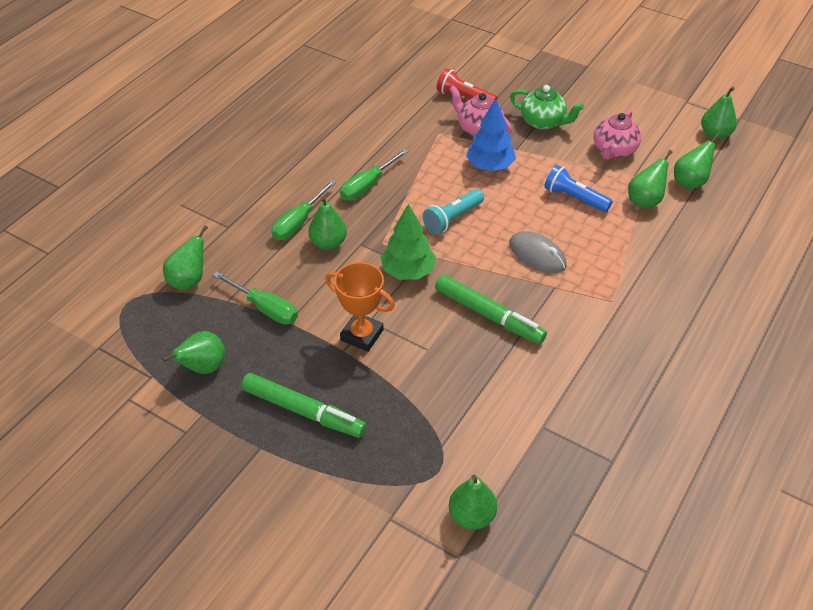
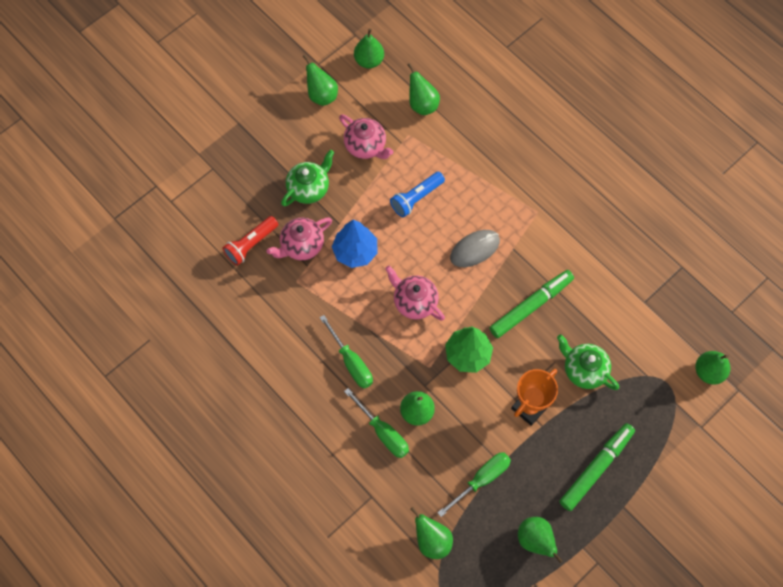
camera: 75 degrees left, 20 degrees up
turquoise flashlight [423,189,484,234] -> pink teapot [385,266,445,321]
green pear [628,150,673,209] -> green pear moved to [302,55,338,106]
none -> green teapot [557,334,619,390]

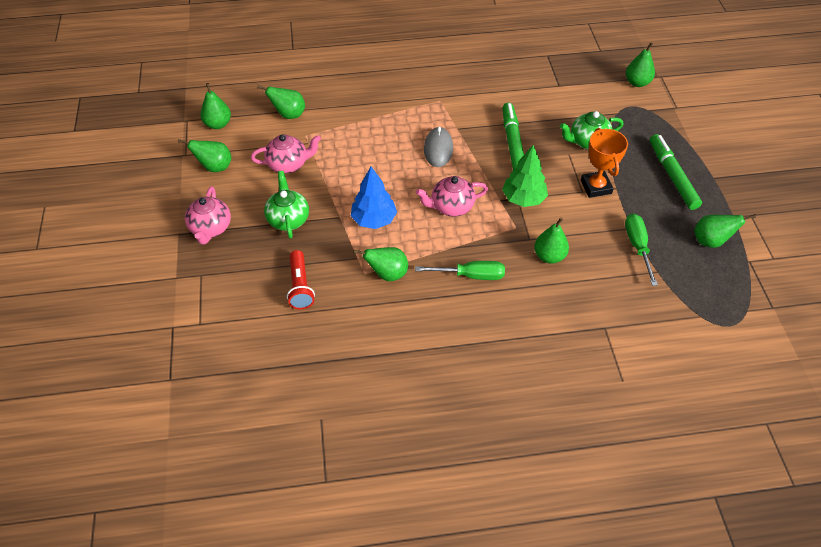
camera: 55 degrees left, 15 degrees down
pink teapot [267,217,332,260] -> pink teapot moved to [185,187,231,245]
green screwdriver [344,388,409,458] -> none
blue flashlight [390,172,445,217] -> none
green pear [410,507,453,559] -> green pear moved to [354,247,408,281]

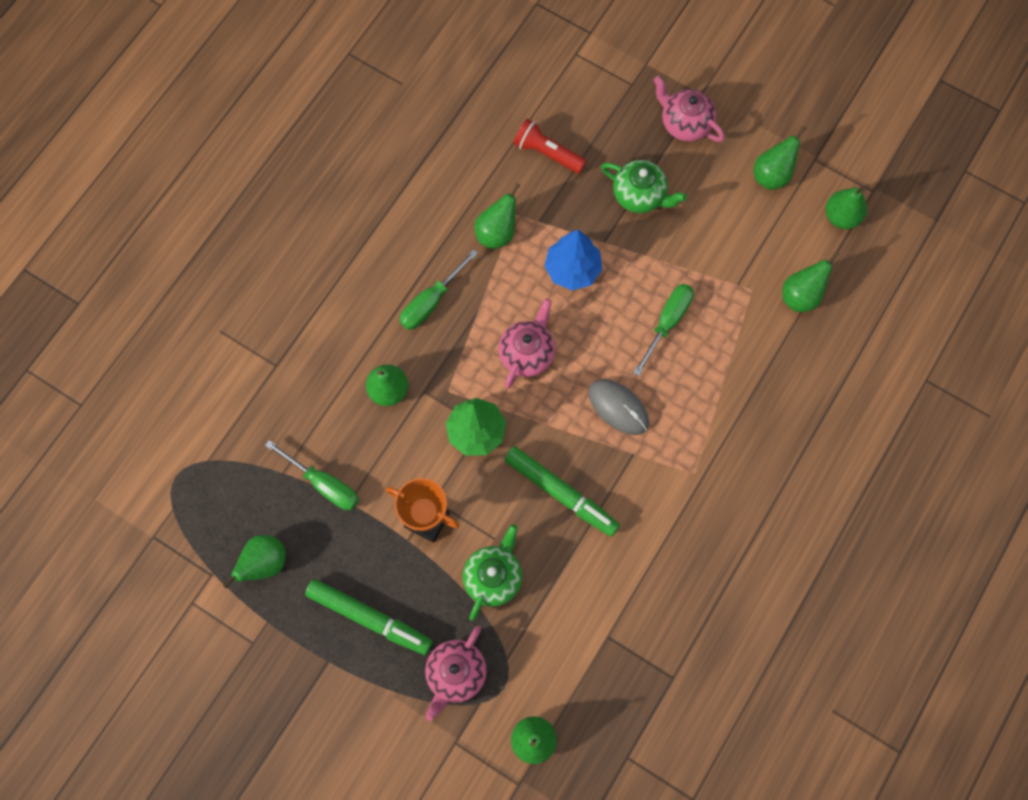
camera: 130 degrees right, 20 degrees up
pink teapot [251,134,321,174] -> pink teapot moved to [425,626,487,721]
none -> green screwdriver [633,284,694,376]

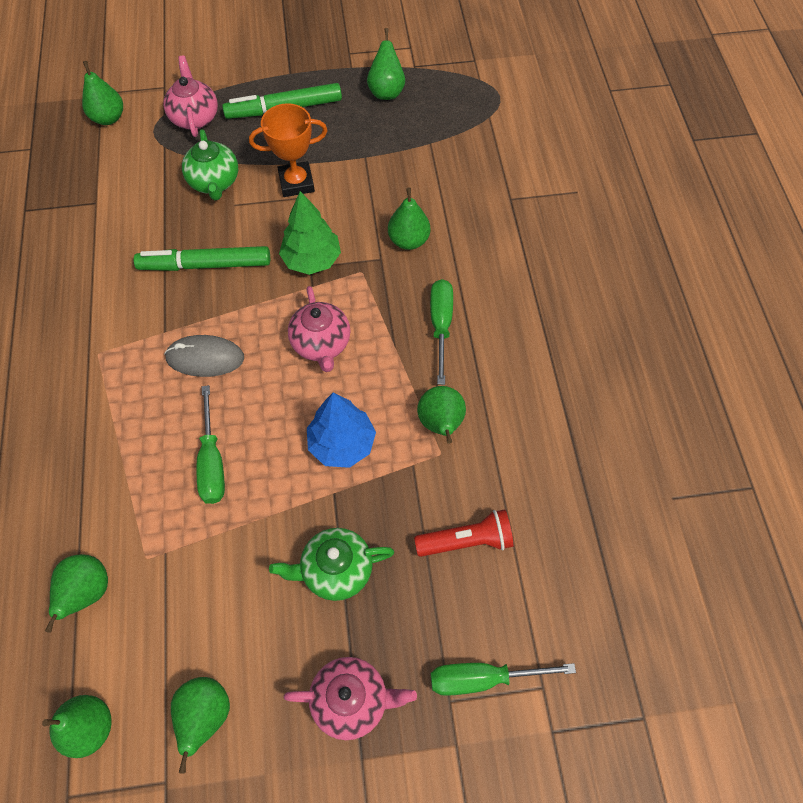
camera: 140 degrees right, 10 degrees down
green screwdriver [265,440,359,510] -> green screwdriver moved to [431,663,576,696]

